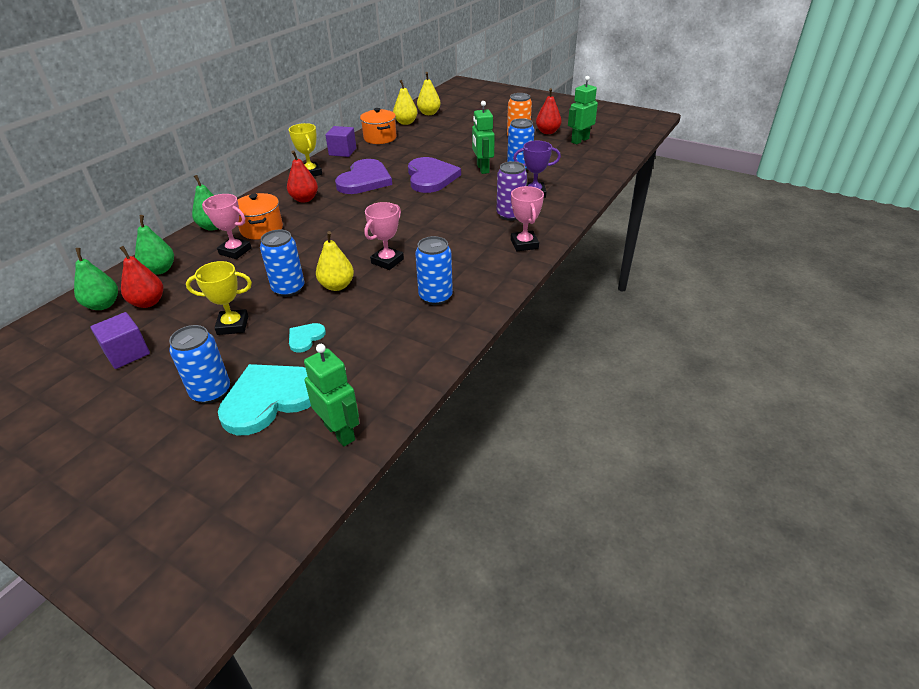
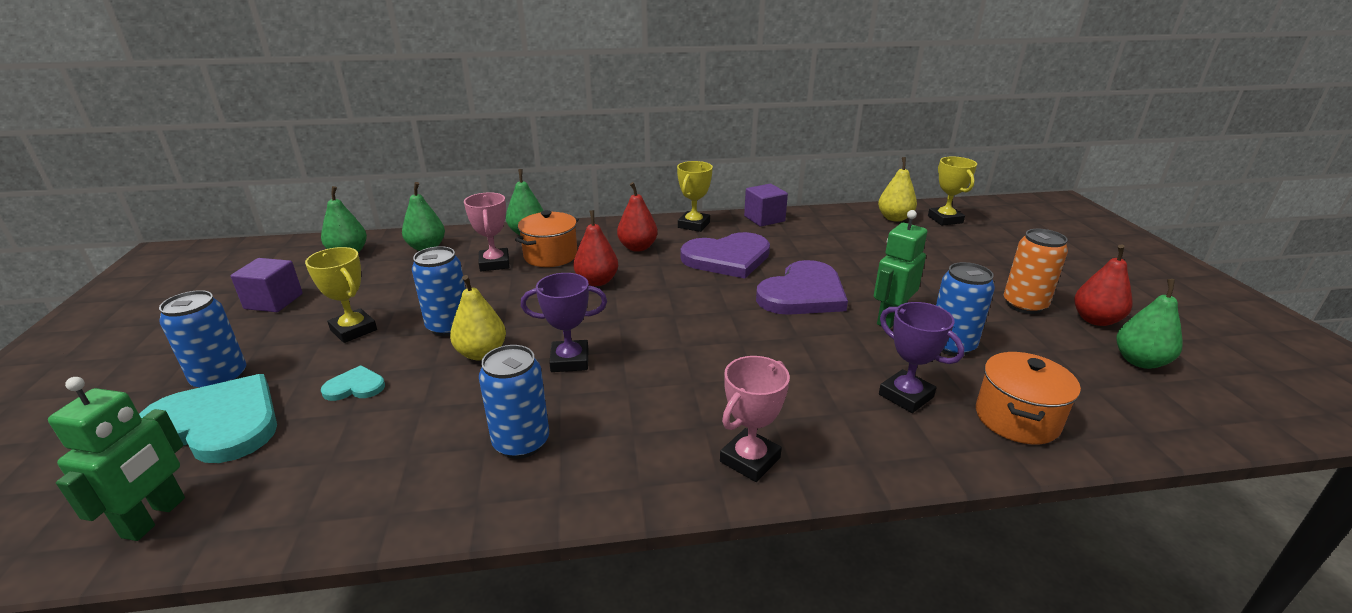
camera: 50 degrees right, 10 degrees down
red pear [120,246,163,308] -> red pear moved to [573,210,618,286]
orange pot [360,108,397,144] -> orange pot moved to [976,352,1081,444]
pink trophy [364,202,404,270] -> purple trophy [521,273,607,372]
yellow pear [417,72,441,115] -> yellow trophy [928,157,977,225]
purple can [497,161,527,221] -> none
green robot [568,76,598,144] -> green pear [1116,279,1183,369]

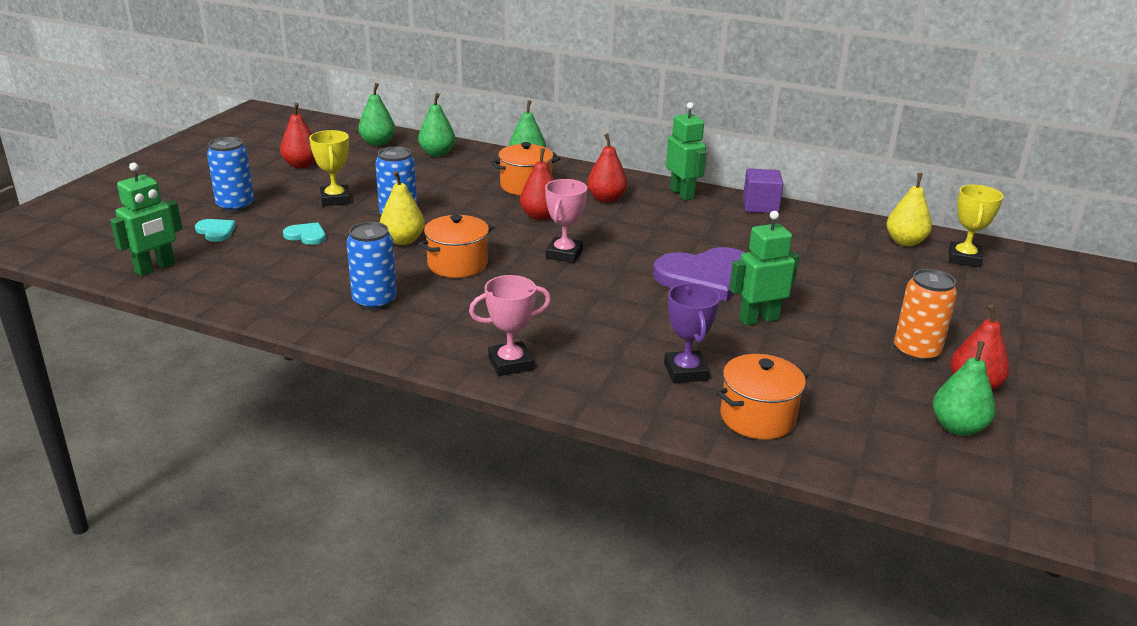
camera: 30 degrees right, 0 degrees up
turquoise heart [139,374,277,463] -> turquoise heart [195,219,236,242], size x0.46
purple cube [231,258,303,312] -> red pear [280,103,315,168]
pink trophy [464,192,510,271] -> pink trophy moved to [545,179,587,263]
purple trophy [521,273,607,372] -> orange pot [418,214,494,278]
yellow trophy [677,161,713,232] -> green robot [666,102,706,200]
purple heart [681,232,770,279] -> none
blue can [936,262,995,356] -> none

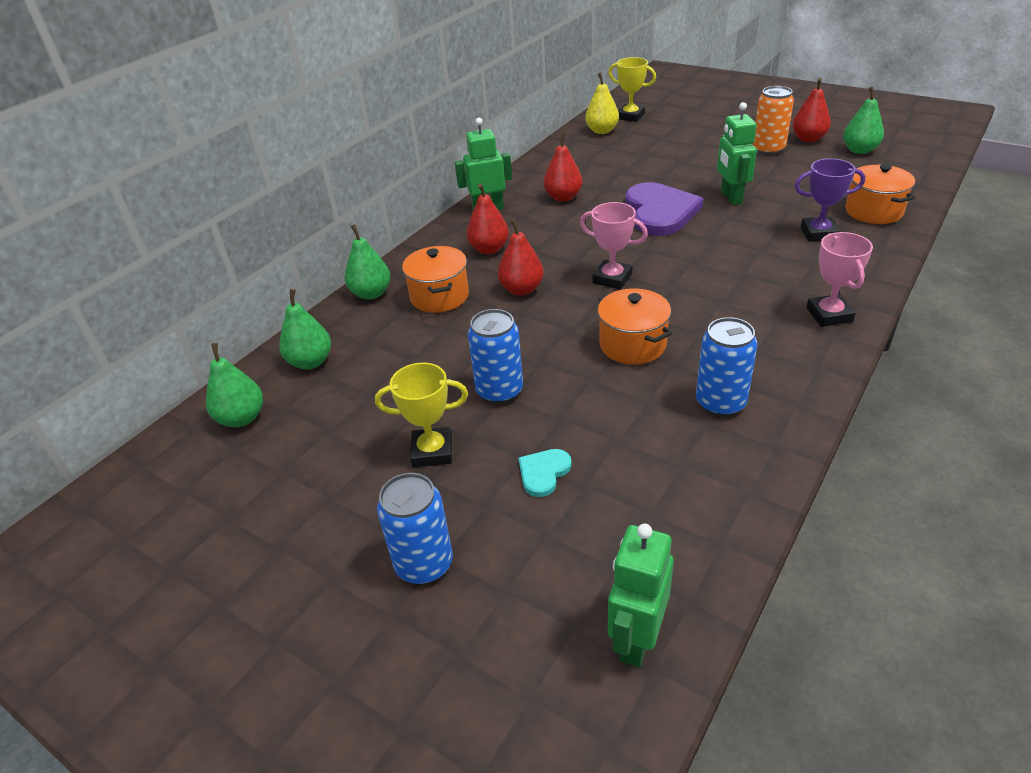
camera: 75 degrees left, 10 degrees up
green robot [110,162,183,276] -> green robot turned 120 degrees counterclockwise [608,523,674,667]
turquoise heart [195,219,236,242] -> none
red pear [280,103,315,168] -> red pear moved to [544,133,582,202]
yellow pear [380,171,425,245] -> none
purple cube [743,168,783,213] -> none

